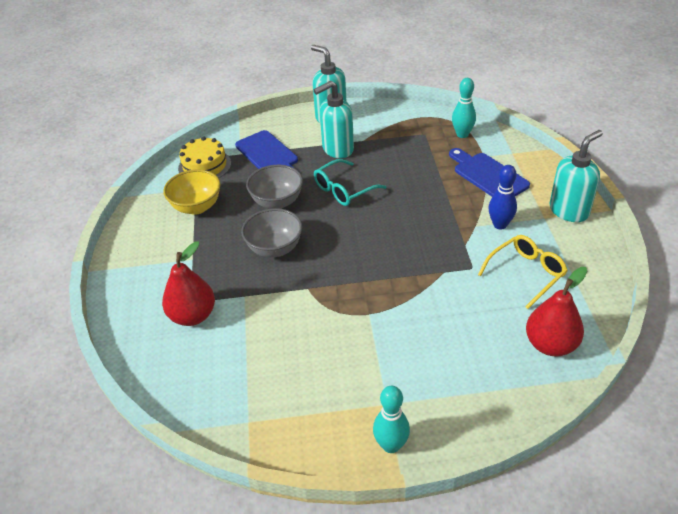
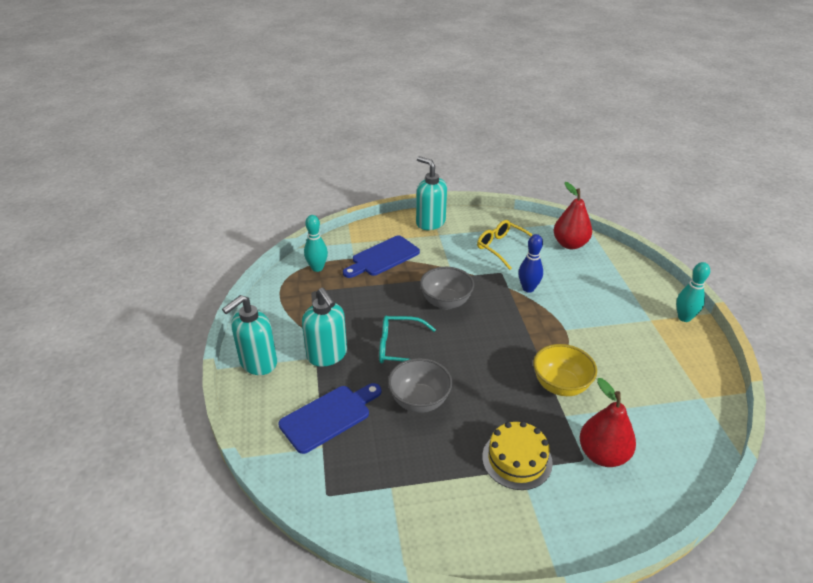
camera: 95 degrees left, 5 degrees down
yellow bowl [163,169,221,215] -> yellow bowl moved to [533,344,597,396]
yellow cake [178,137,231,178] -> yellow cake moved to [482,421,553,490]
grey bowl [241,208,302,258] -> grey bowl moved to [420,267,474,309]
turquoise glasses [314,159,386,206] -> turquoise glasses turned 135 degrees clockwise [379,316,436,364]
blue bowling pin [489,165,517,229] -> blue bowling pin moved to [519,234,543,293]

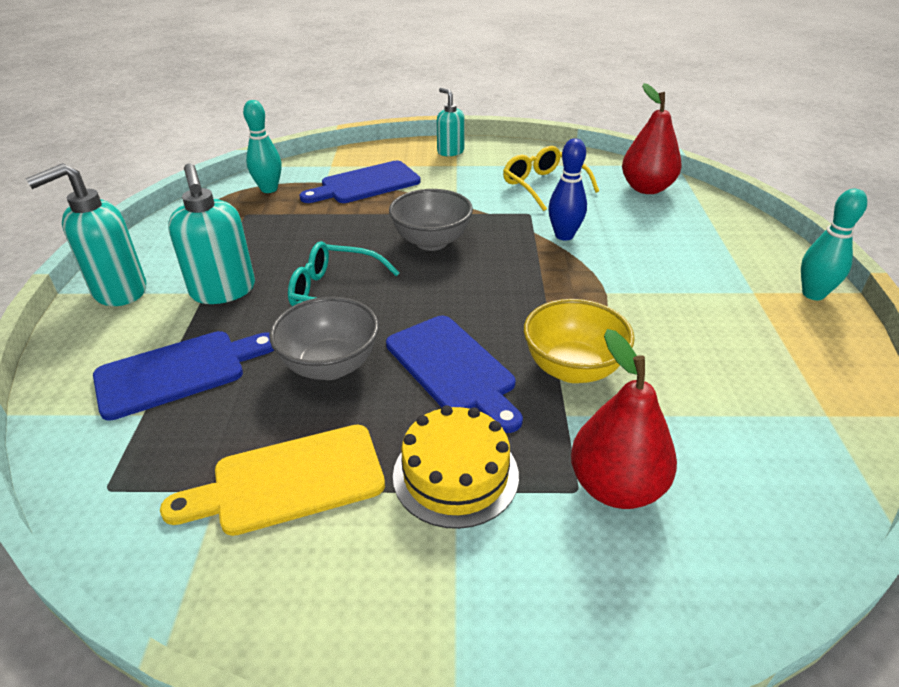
camera: 10 degrees right, 0 degrees up
turquoise soap dispenser [416,156,447,230] -> turquoise soap dispenser [437,88,465,156], size x0.62
none -> yellow cutting board [160,425,385,536]
none -> blue cutting board [386,316,523,433]

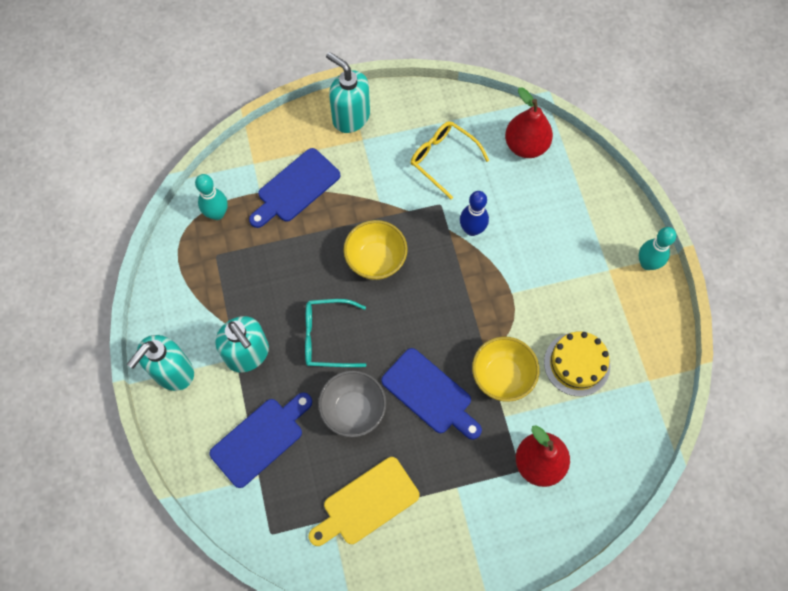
camera: 15 degrees left, 30 degrees up
grey bowl [389,189,473,251] -> yellow bowl [343,220,408,280]
yellow cake [393,405,519,529] -> yellow cake moved to [544,331,610,396]
turquoise soap dispenser [437,88,465,156] -> turquoise soap dispenser [326,52,370,133], size x1.61

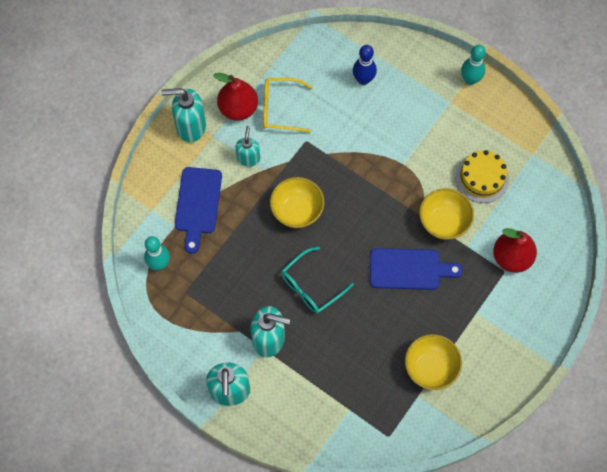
camera: 40 degrees left, 0 degrees up
blue cutting board [210,392,312,488] -> none
yellow cutting board [309,457,419,546] -> yellow bowl [405,334,462,390]
grey bowl [318,370,386,437] -> none
blue bowling pin [460,191,489,236] -> blue bowling pin moved to [353,45,377,85]
red pear [505,87,553,158] -> red pear moved to [213,73,258,121]
none -> turquoise soap dispenser [236,126,260,167]

